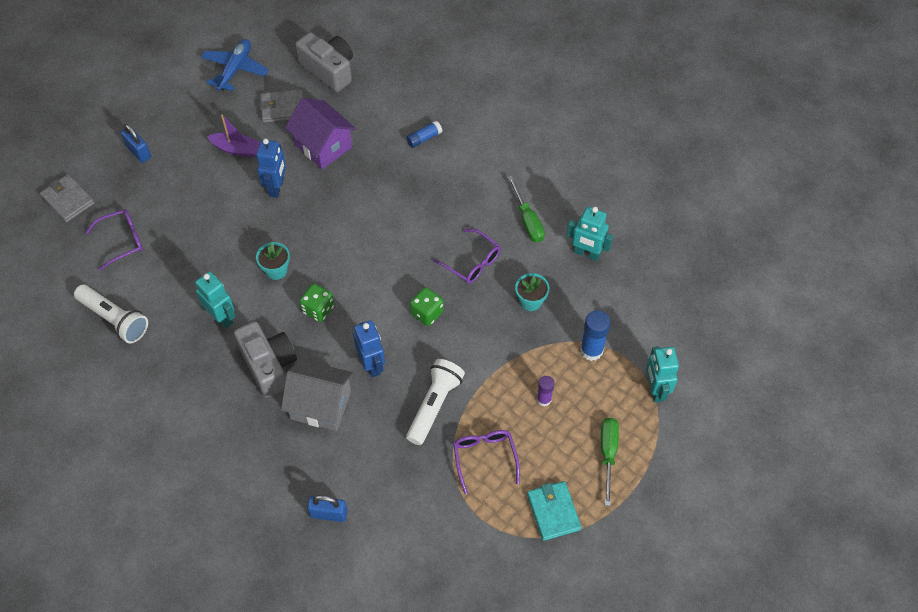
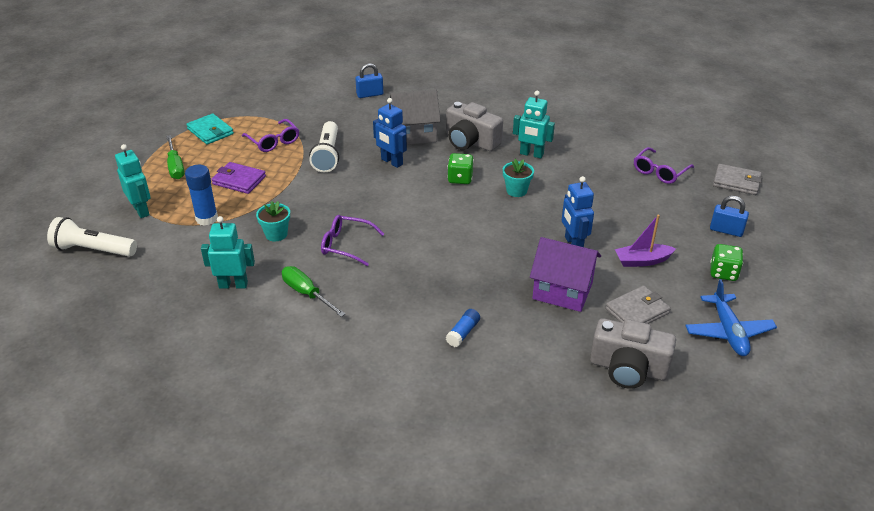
camera: 155 degrees right, 20 degrees down
white flashlight [74,285,148,343] -> white flashlight moved to [47,217,137,257]
green dice [410,287,444,326] -> green dice moved to [710,244,743,281]
purple glue stick [537,376,555,406] -> purple wallet [212,162,266,194]

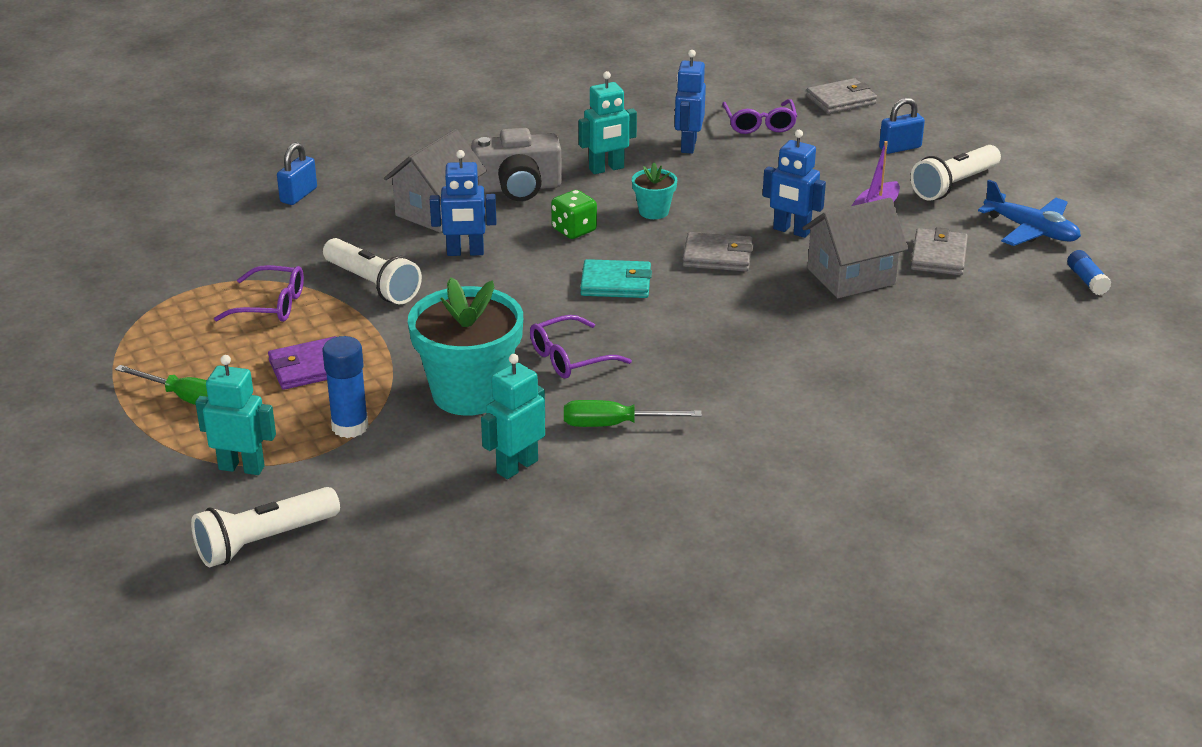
camera: 45 degrees left, 5 degrees down
turquoise wallet [186,113,234,145] -> turquoise wallet moved to [580,259,652,298]
turquoise flower pot [256,201,290,241] -> turquoise flower pot [408,277,523,416], size x2.13
blue glue stick [446,309,480,347] -> blue glue stick moved to [1067,250,1111,295]
purple house [530,237,601,312] -> grey house [802,198,909,298]
grey camera [590,318,676,389] -> none
green dice [710,244,743,281] -> white flashlight [910,145,1001,201]
none -> blue robot [675,50,706,154]
none -> grey wallet [683,232,753,271]

